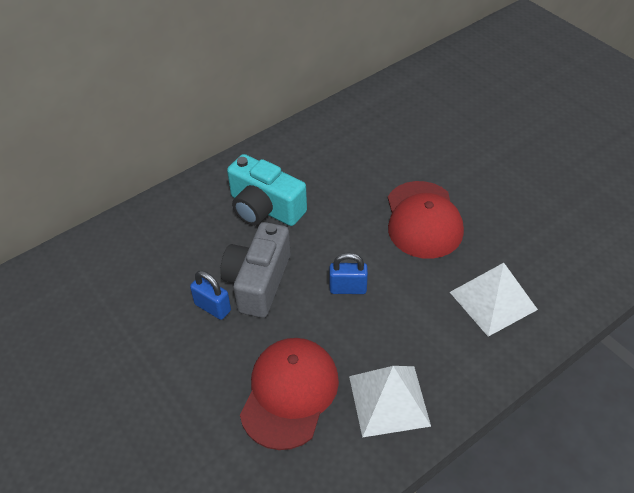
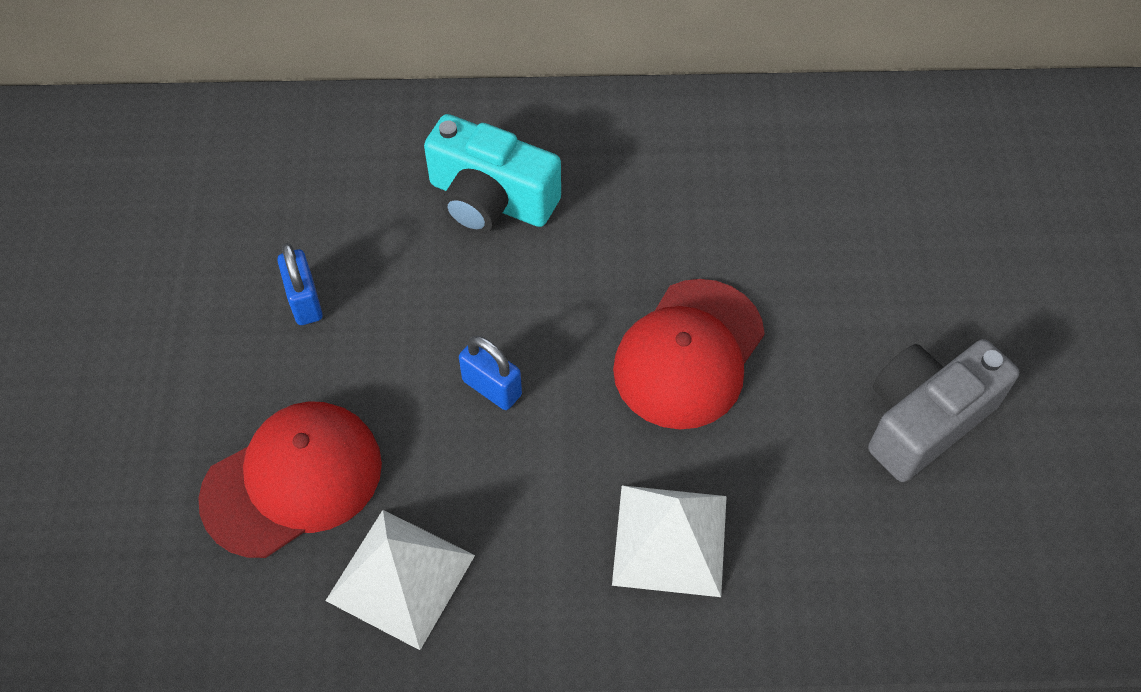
camera: 35 degrees right, 10 degrees up
grey camera [220,222,290,318] -> grey camera moved to [868,339,1019,482]
turquoise camera [227,154,307,226] -> turquoise camera turned 45 degrees counterclockwise [424,114,561,234]

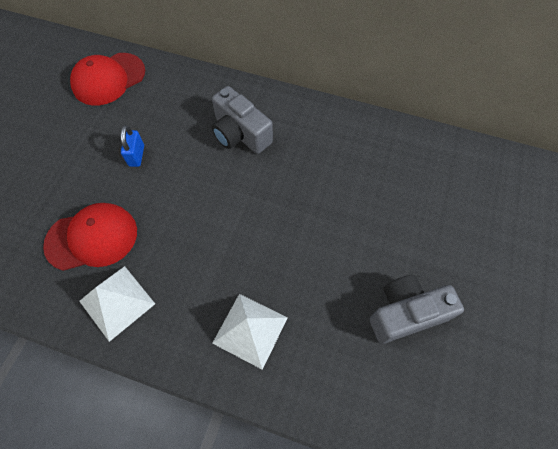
camera: 20 degrees right, 5 degrees up
turquoise camera [424,114,561,234] -> grey camera [212,86,273,154]
blue padlock [459,336,522,410] -> none
red cap [613,279,765,429] -> red cap moved to [70,53,145,106]

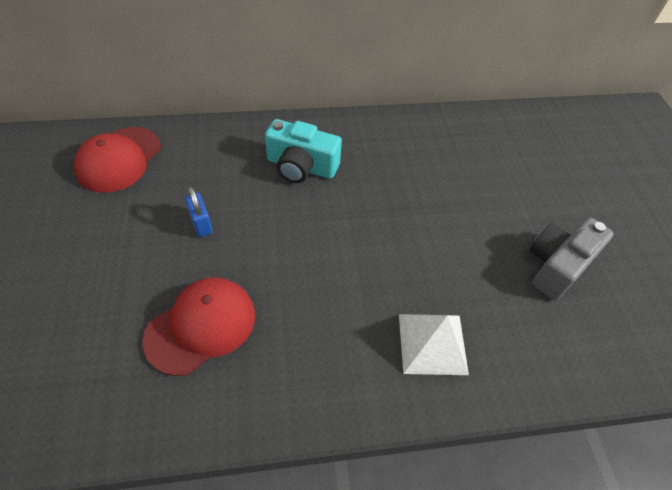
camera: 30 degrees left, 10 degrees down
white pyramid [79,266,155,342] -> none
grey camera [212,86,273,154] -> turquoise camera [265,119,342,183]

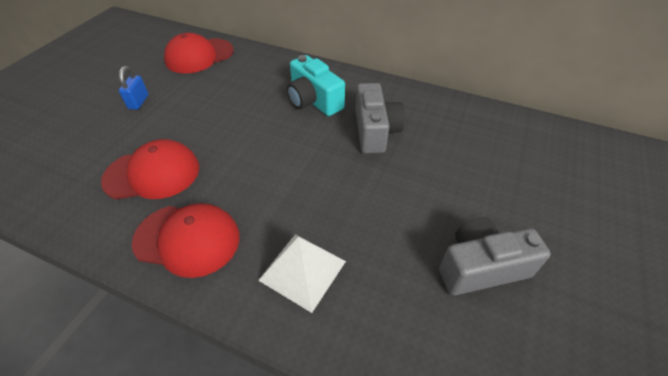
camera: 35 degrees right, 5 degrees down
blue padlock [185,187,213,237] -> blue padlock moved to [119,66,148,110]
none -> red cap [132,204,240,278]
none -> grey camera [355,83,405,154]

